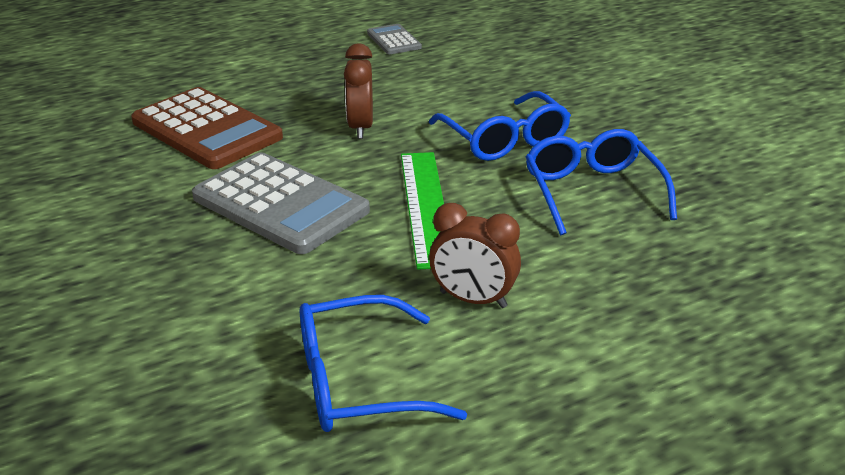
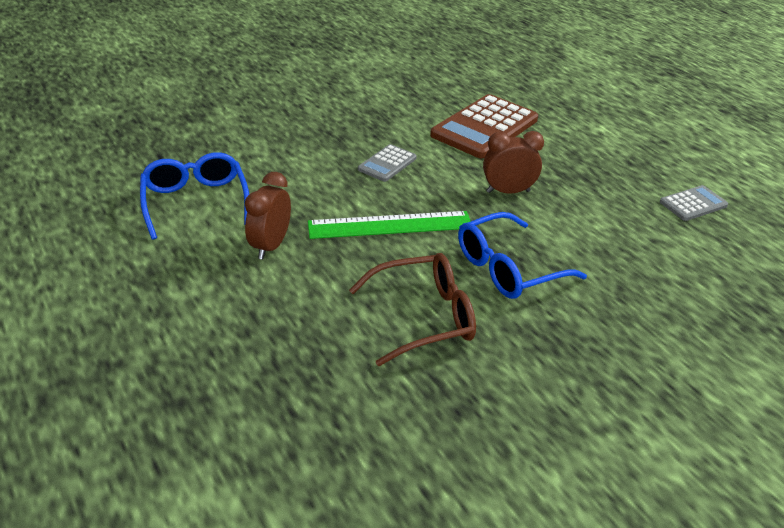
camera: 85 degrees right, 5 degrees up
grey calculator [192,152,370,254] -> grey calculator [358,144,417,182], size x0.50
blue glasses [526,129,677,235] -> brown glasses [349,253,476,366]

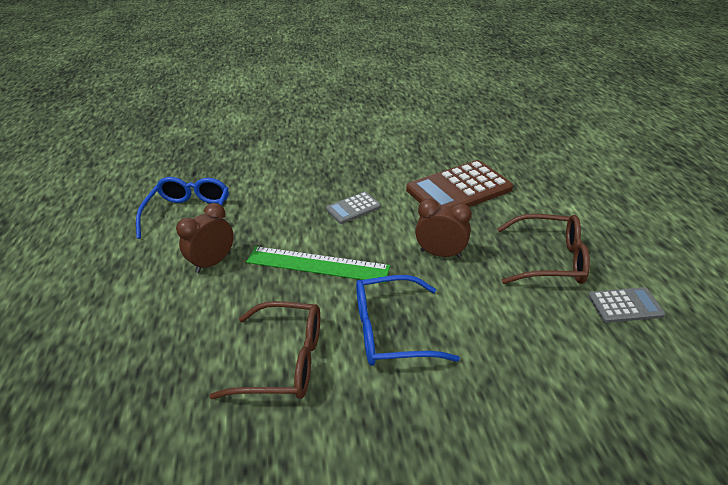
camera: 25 degrees right, 0 degrees up
none -> brown glasses [497,214,590,284]

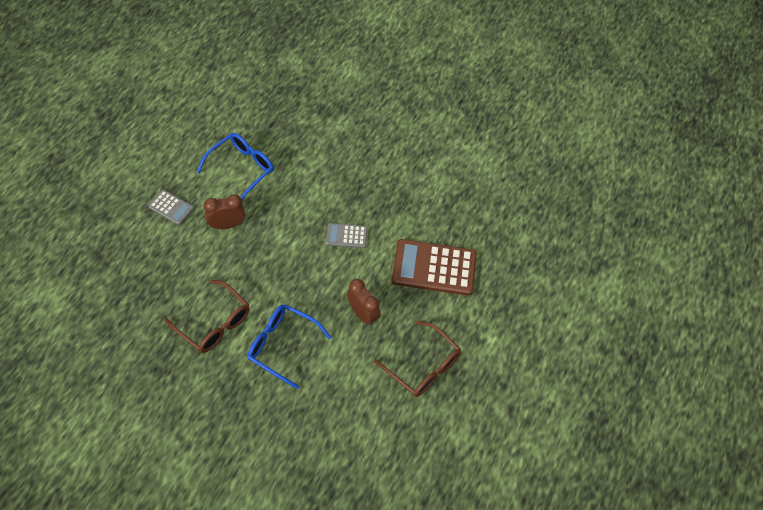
camera: 30 degrees right, 20 degrees up
green ruler [246,246,390,283] -> none
grey calculator [588,287,665,323] -> grey calculator moved to [148,190,194,225]

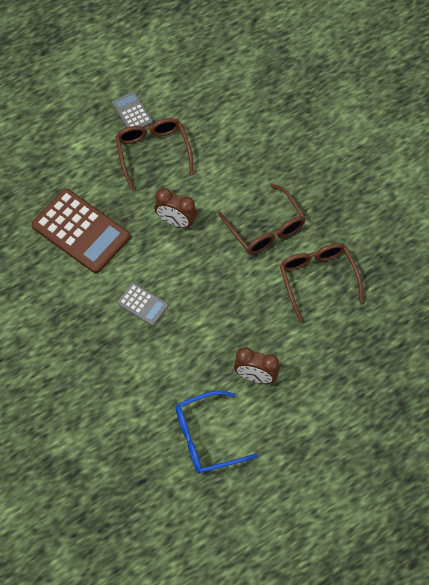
camera: 145 degrees left, 5 degrees up
grey calculator [148,190,194,225] -> grey calculator moved to [112,91,153,128]
blue glasses [247,304,331,389] -> brown glasses [218,184,306,254]
brown clock [347,279,380,326] -> brown clock turned 60 degrees counterclockwise [154,188,197,228]

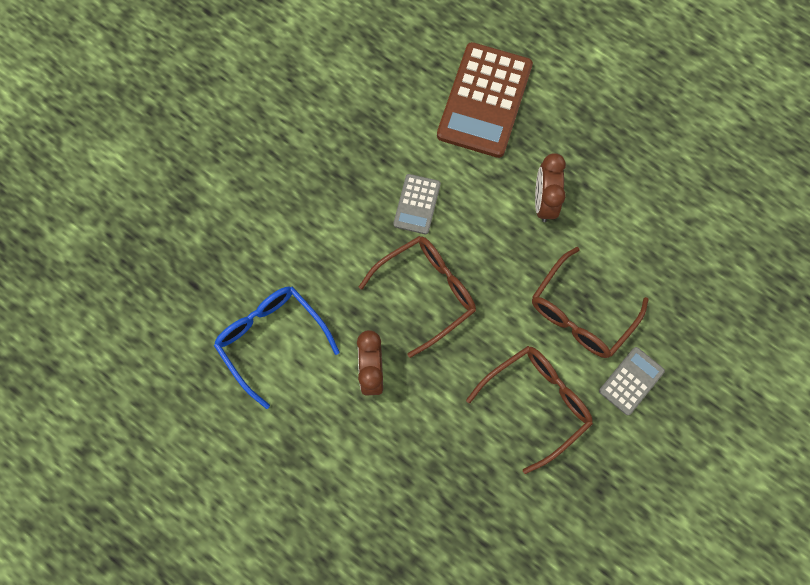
camera: 70 degrees right, 10 degrees up
grey calculator [112,91,153,128] -> grey calculator moved to [599,347,665,415]
brown glasses [115,118,194,190] -> brown glasses moved to [359,236,476,358]

